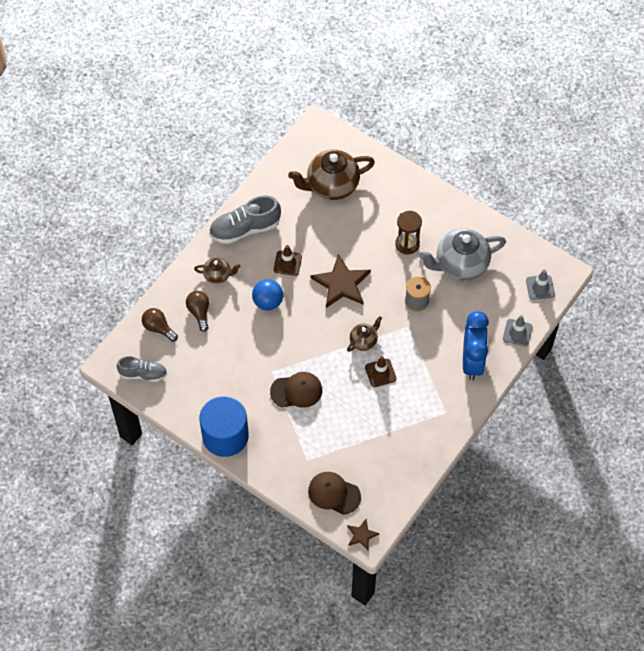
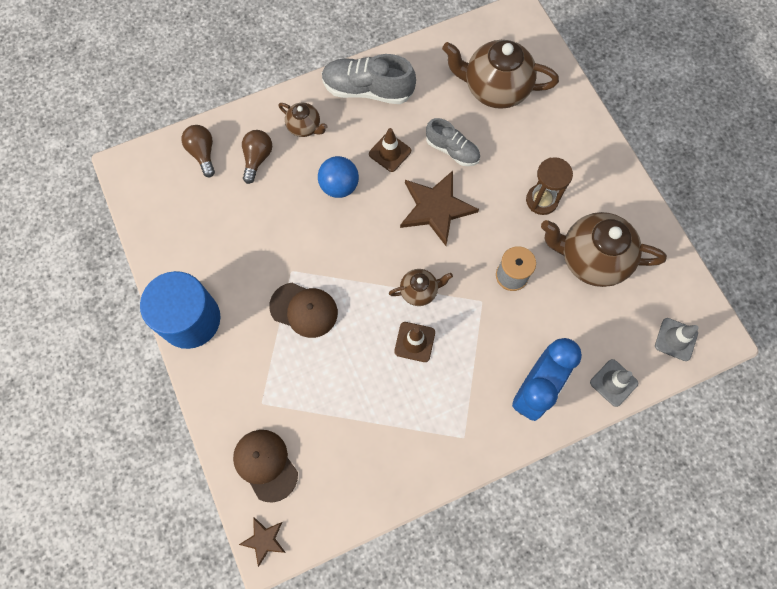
camera: 30 degrees right, 10 degrees up
grey shoe [117,356,167,382] -> grey shoe moved to [426,118,480,166]
grey teapot [419,228,506,281] -> brown teapot [541,212,667,287]

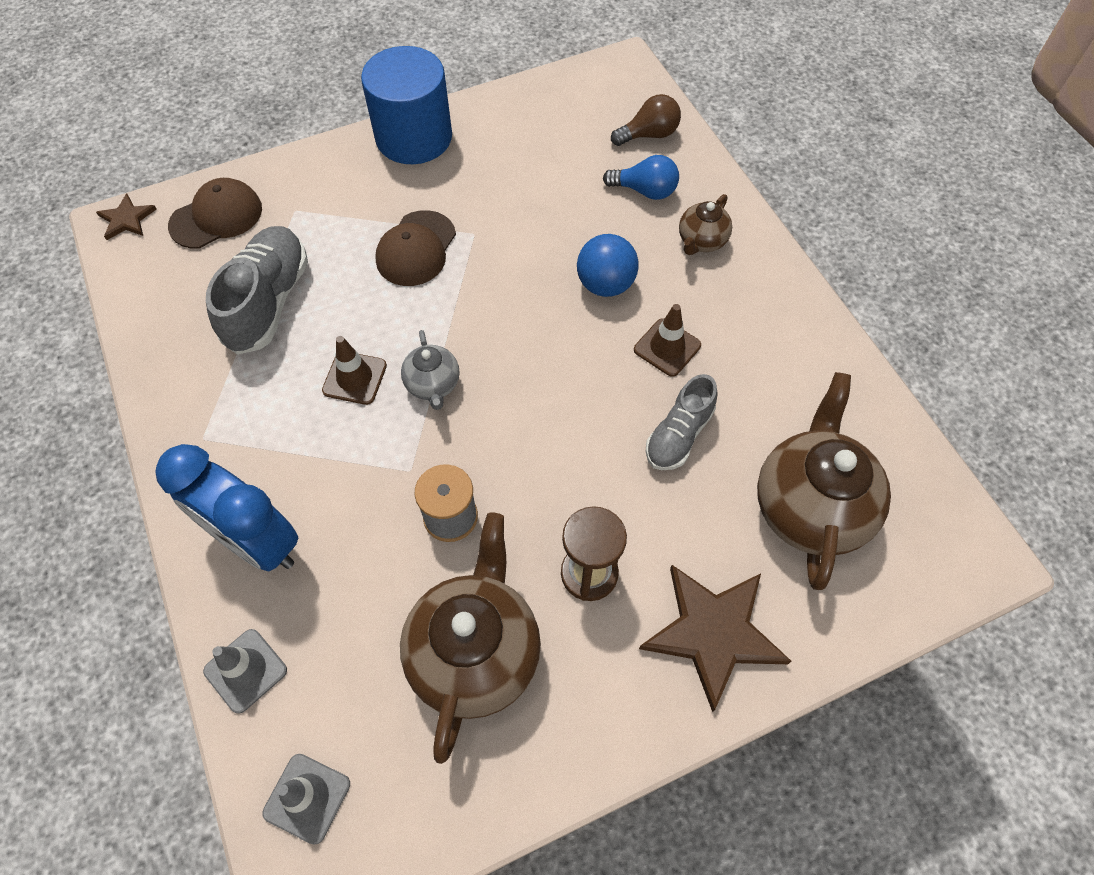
camera: 90 degrees right, 10 degrees down
brown light bulb [242,130,272,184] -> blue light bulb [603,155,679,200]
grey shoe [322,54,416,104] -> grey shoe moved to [206,226,308,355]
brown teapot [389,269,453,306] -> grey teapot [401,330,459,410]
brown star [400,171,479,246] -> brown star moved to [639,565,791,712]

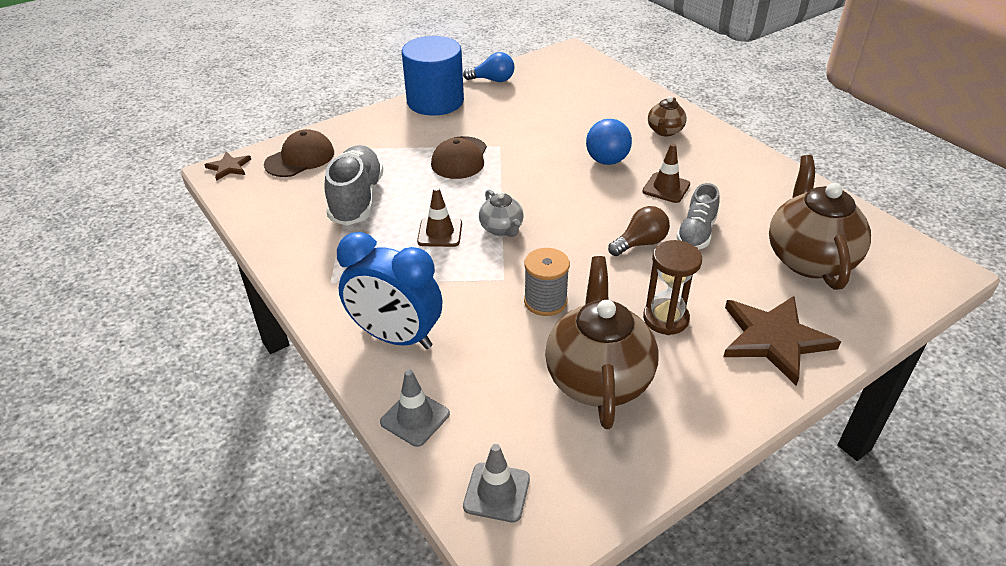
camera: 10 degrees left, 20 degrees down
blue light bulb [603,155,679,200] -> blue light bulb moved to [463,52,514,82]
brown light bulb [611,94,681,146] -> brown light bulb moved to [608,206,670,256]

